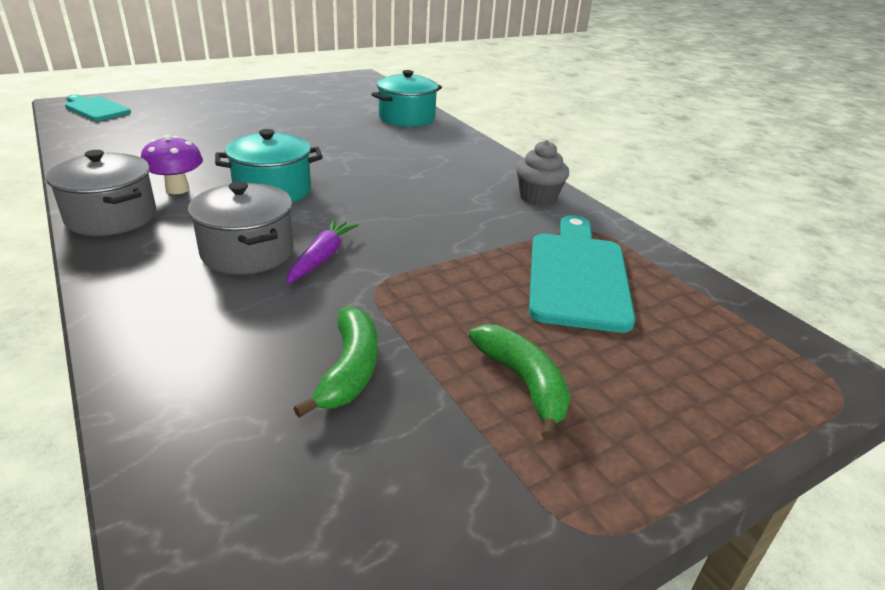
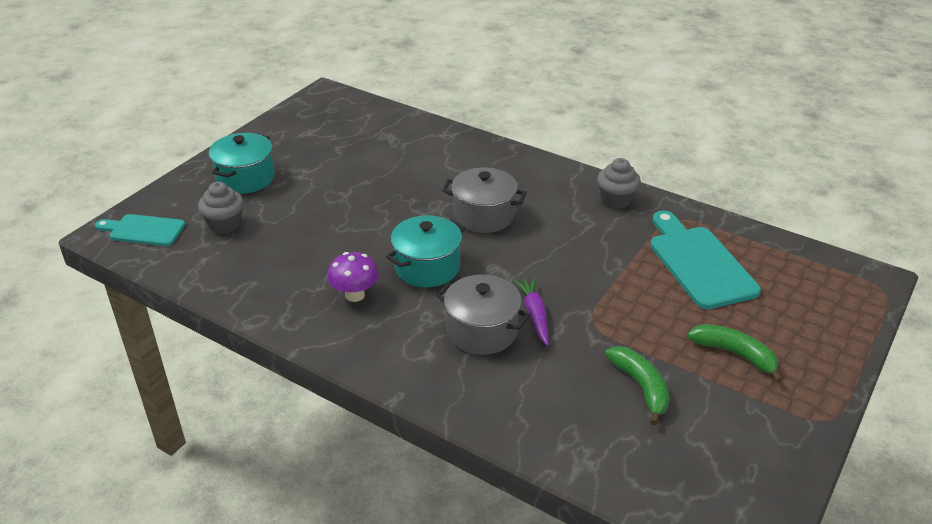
camera: 25 degrees left, 5 degrees up
grey pot [46,150,156,236] -> grey pot moved to [442,167,527,233]
turquoise pot [372,70,442,127] -> turquoise pot moved to [209,133,275,194]
none -> grey cupcake [198,182,244,234]

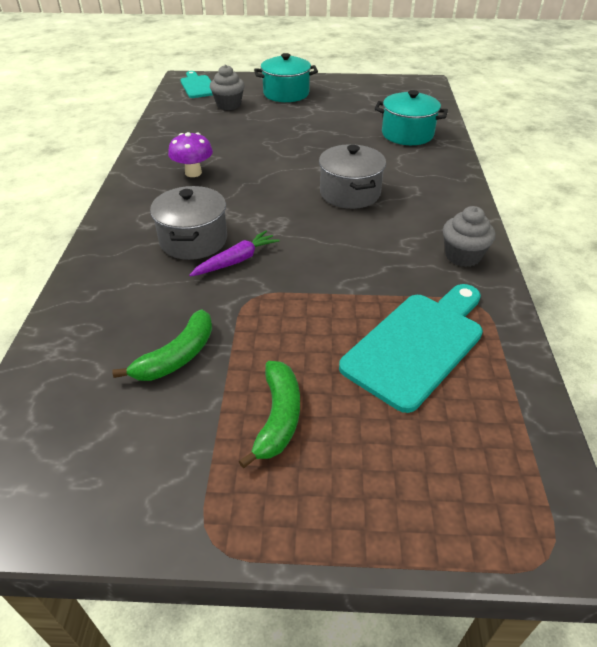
camera: 60 degrees right, 5 degrees up
turquoise pot [386,215,466,287] -> turquoise pot moved to [375,90,448,145]

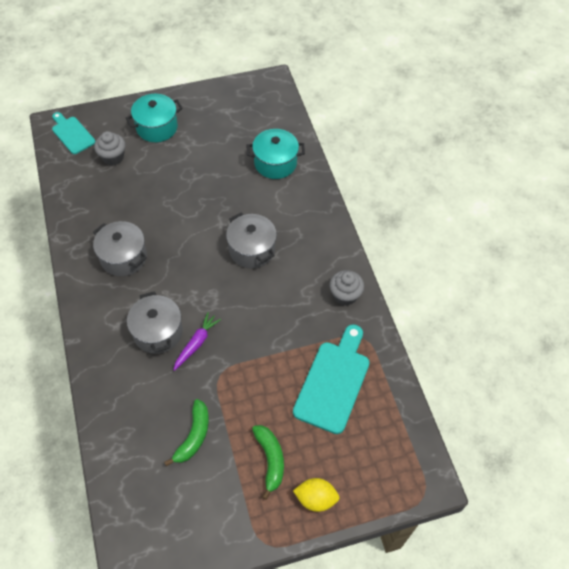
camera: 20 degrees left, 15 degrees up
purple mushroom [168,132,213,177] -> grey pot [93,221,147,276]
none -> yellow lemon [293,478,340,512]

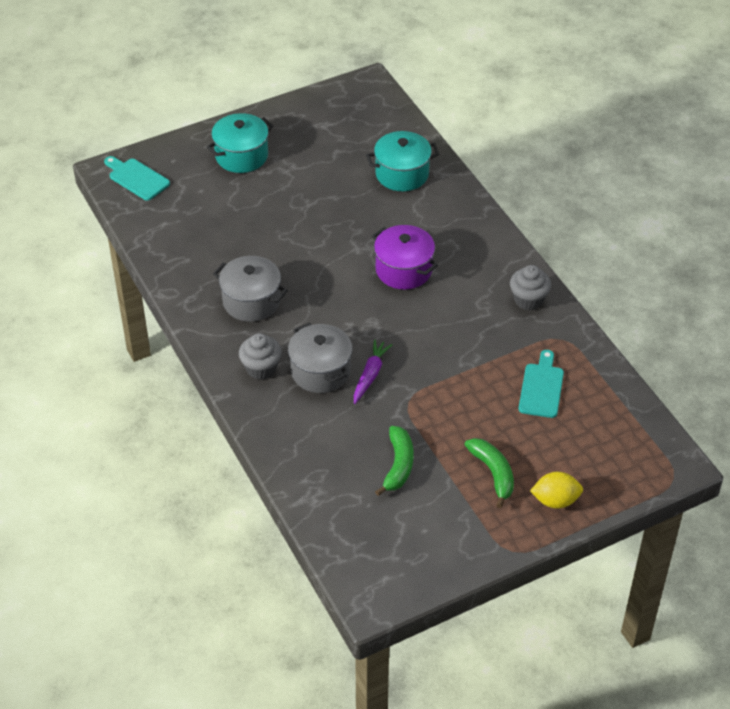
camera: 10 degrees left, 10 degrees down
grey cupcake [94,131,126,165] -> grey cupcake moved to [239,333,282,380]
grey pot [226,213,277,268] -> purple pot [372,225,438,290]
turquoise cutting board [293,324,370,434] -> turquoise cutting board [519,350,564,418], size x0.61

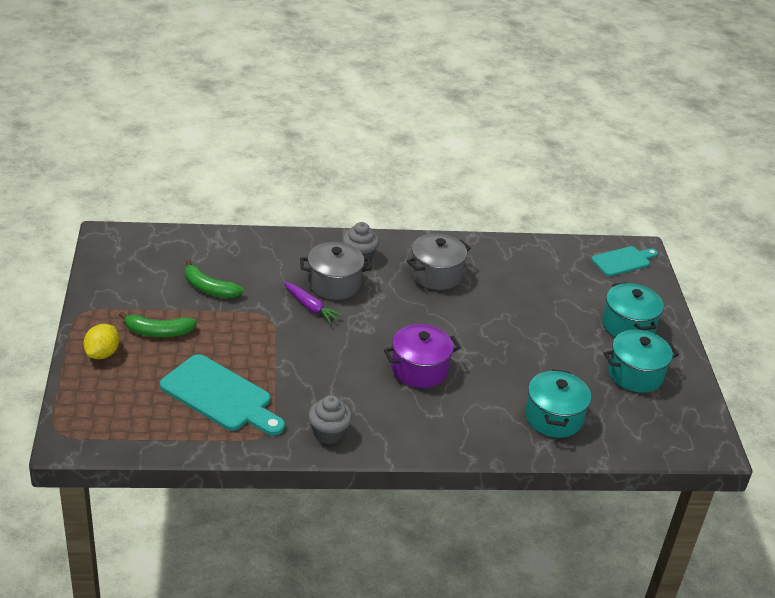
camera: 110 degrees right, 10 degrees down
turquoise cutting board [519,350,564,418] -> turquoise cutting board [160,354,285,436], size x1.63
none -> turquoise pot [604,330,679,393]

